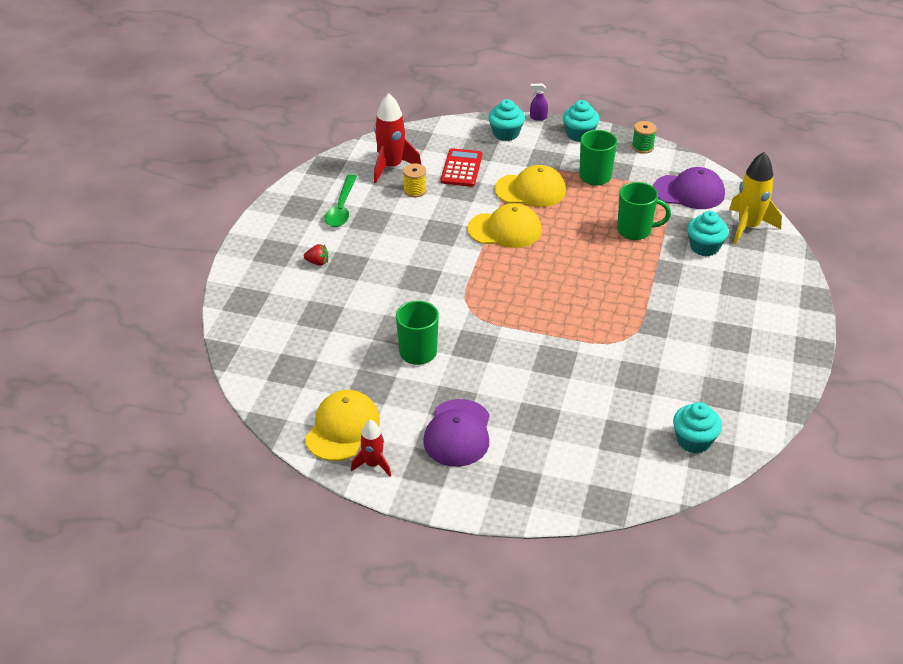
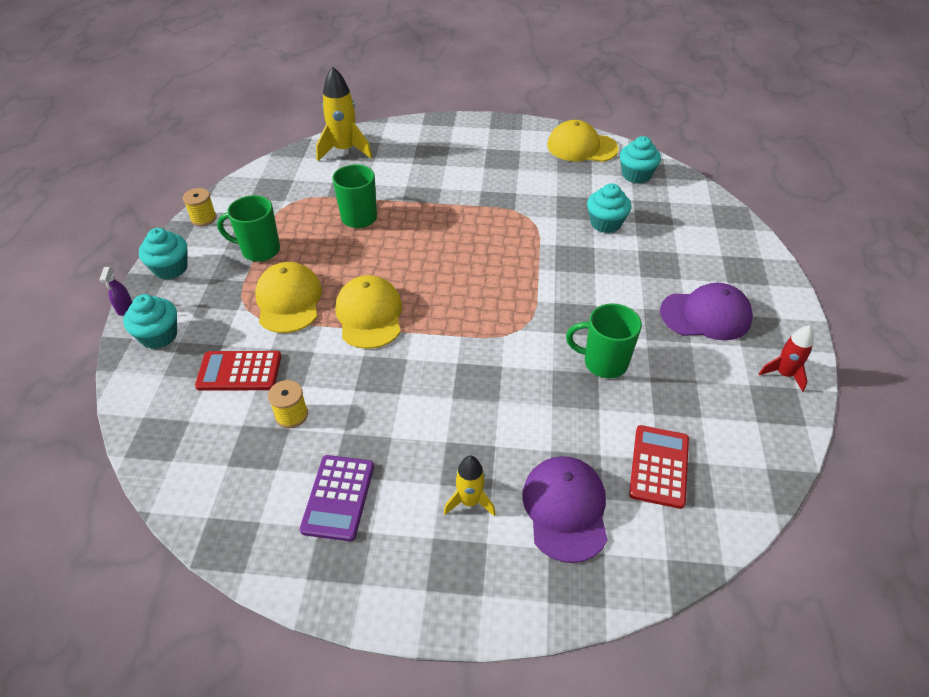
camera: 100 degrees left, 5 degrees up
red strawberry [304,244,328,266] -> yellow rocket [444,456,495,516]
yellow cap [305,390,380,461] -> yellow cap moved to [547,120,619,162]
green spoon [325,175,357,227] -> purple calculator [300,455,374,541]
red rocket [374,93,422,183] -> none
green spool [632,121,657,154] -> yellow spool [183,188,217,226]
purple cap [653,167,725,209] -> purple cap moved to [522,456,608,563]
turquoise cupcake [687,211,729,256] -> turquoise cupcake moved to [587,183,631,233]
none -> red calculator [629,425,689,509]

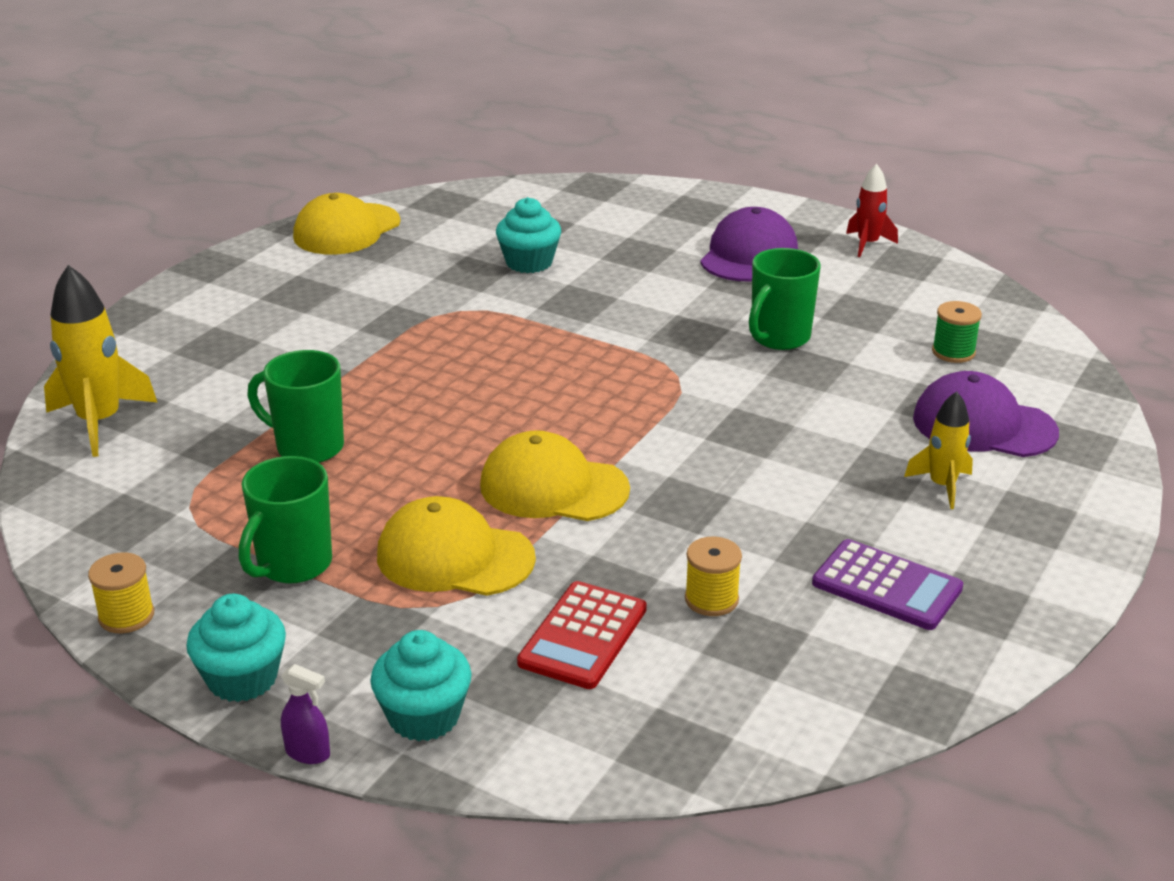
camera: 65 degrees left, 15 degrees down
turquoise cupcake [620,136,661,184] -> none
red calculator [629,425,689,509] -> green spool [932,301,982,363]

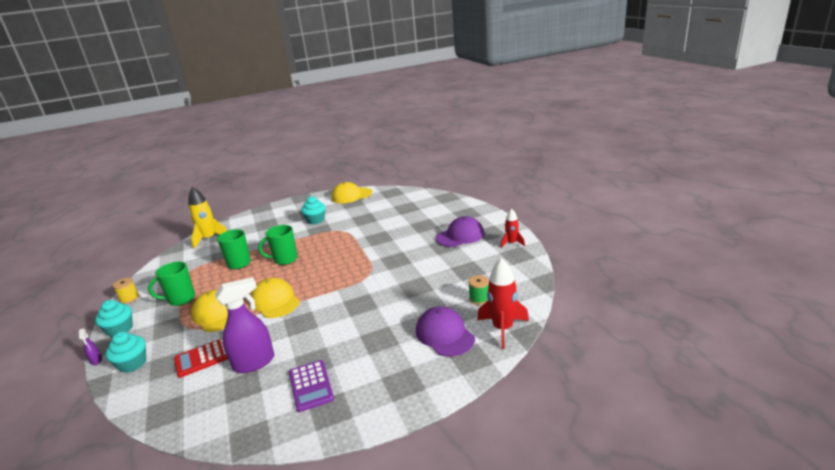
camera: 40 degrees right, 5 degrees down
turquoise cupcake [496,197,561,273] -> turquoise cupcake moved to [301,196,326,224]
yellow spool [685,537,742,616] -> purple spray bottle [215,277,274,373]
green mug [749,248,821,350] -> green mug moved to [258,225,298,265]
yellow rocket [904,391,973,509] -> none
none -> red rocket [477,258,529,349]

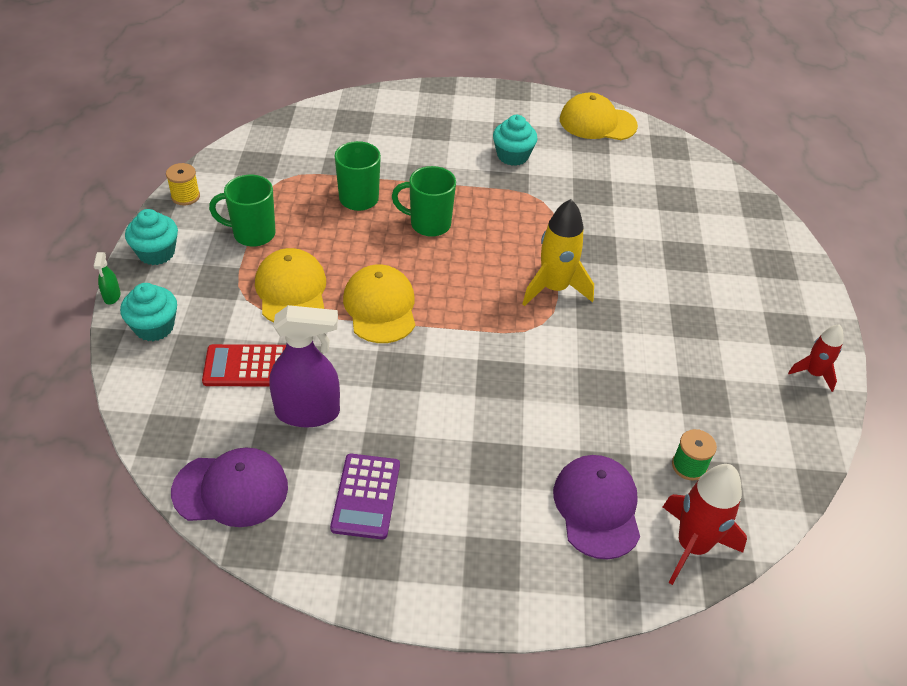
camera: 20 degrees right, 20 degrees up
purple spray bottle [79,328,102,365] -> green spray bottle [94,252,121,305]
yellow rocket [188,187,227,249] -> yellow rocket moved to [523,199,594,306]
purple cap [436,216,484,247] -> purple cap moved to [171,447,288,527]

